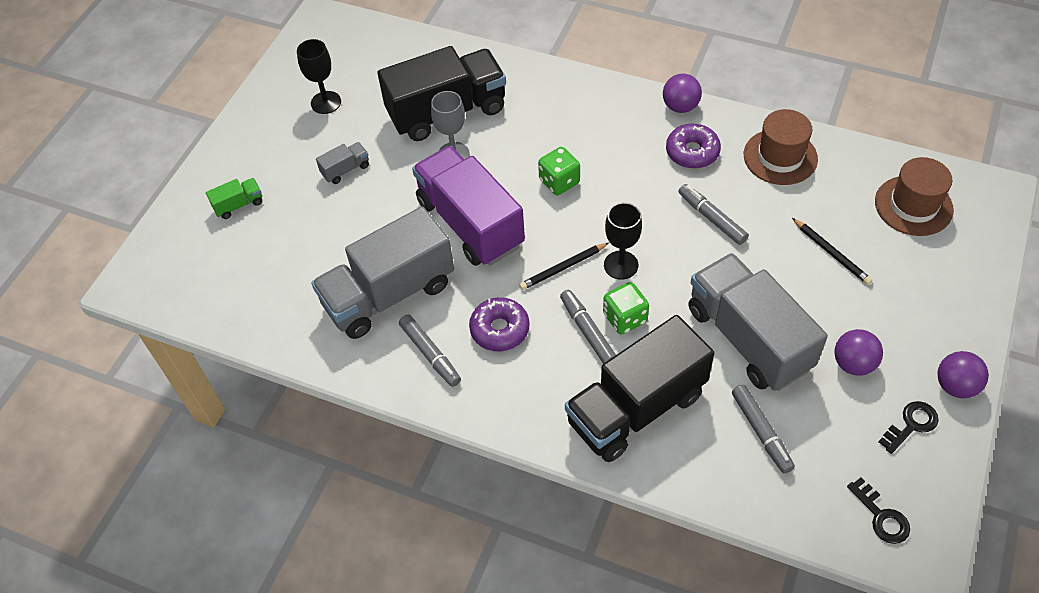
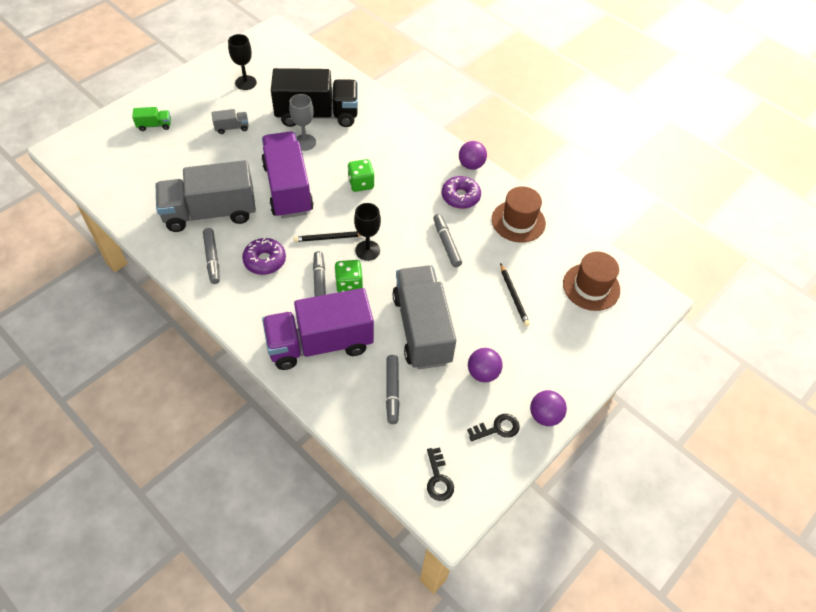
camera: 15 degrees right, 0 degrees up
black truck [565,315,714,462] -> purple truck [262,288,374,370]

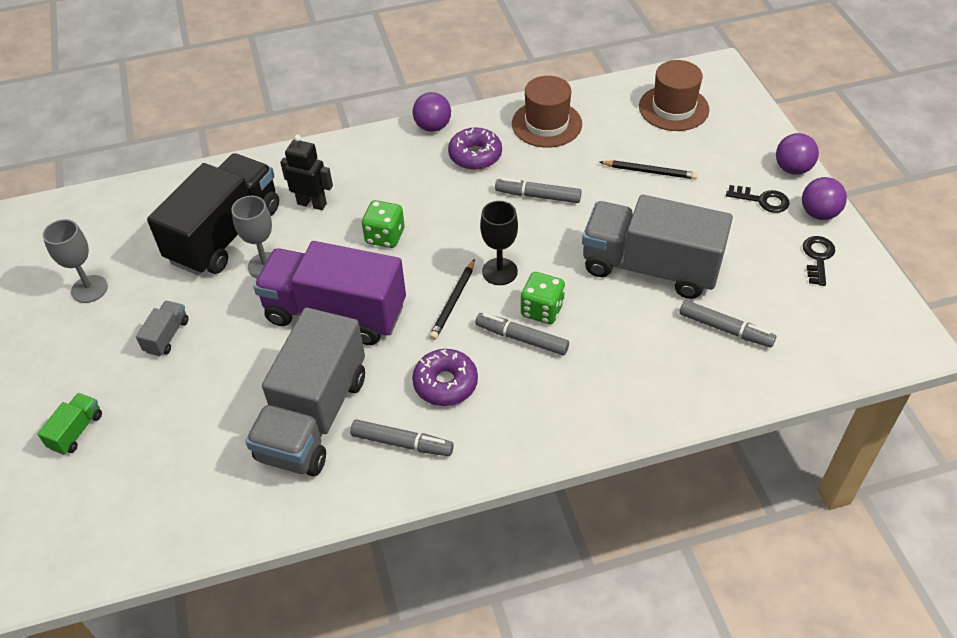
camera: 55 degrees left, 5 degrees down
black goblet [228,34,257,90] -> grey goblet [43,219,108,303]
purple truck [262,288,374,370] -> none
black key [427,448,454,501] -> black key moved to [726,185,790,213]
purple ball [468,348,503,382] -> purple ball moved to [776,133,819,175]
none -> black robot [280,135,333,210]

